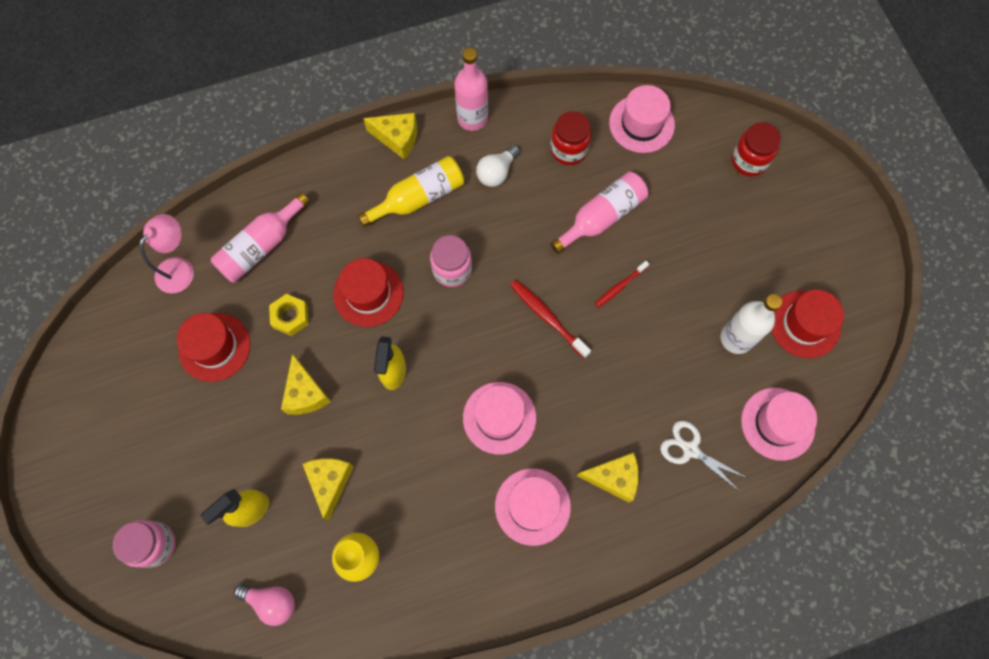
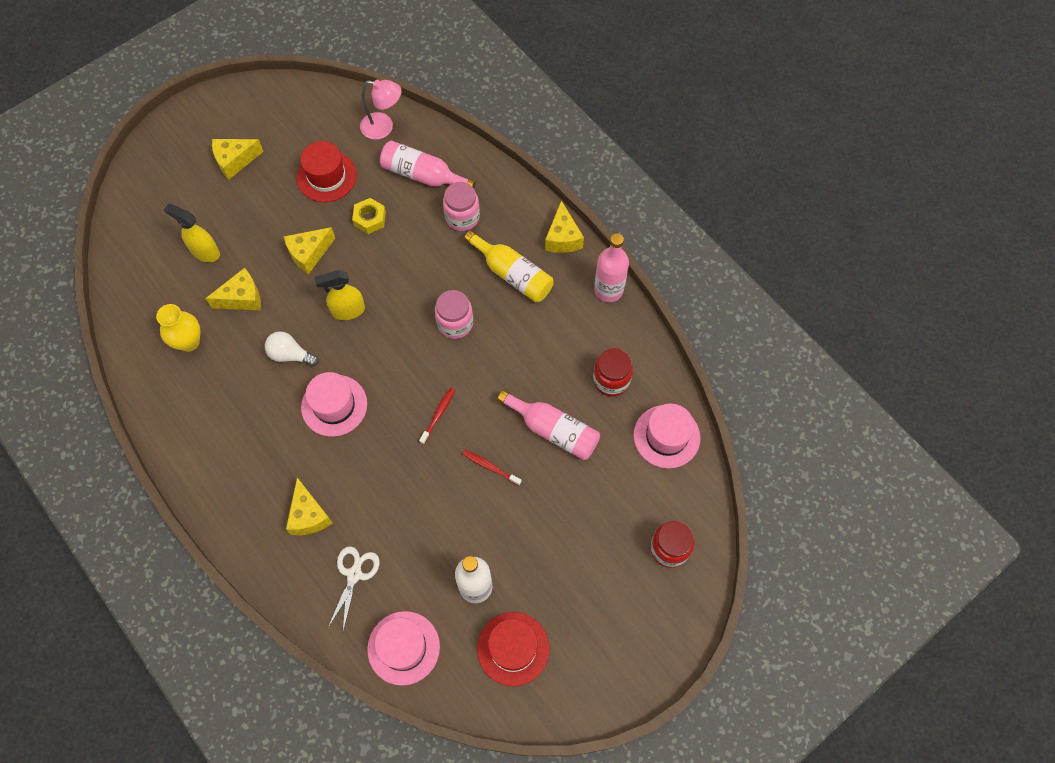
camera: 70 degrees right, 5 degrees down
pink jar [113,520,175,568] -> pink jar moved to [443,182,480,231]
pink light bulb [234,584,295,626] -> none
red hat [333,258,404,327] -> none
white light bulb [476,145,520,187] -> white light bulb moved to [265,331,319,367]
pink hat [495,468,571,546] -> none
red toothbrush [510,280,591,358] -> red toothbrush [419,388,455,444], size x0.66
none -> yellow cheese [212,139,264,180]

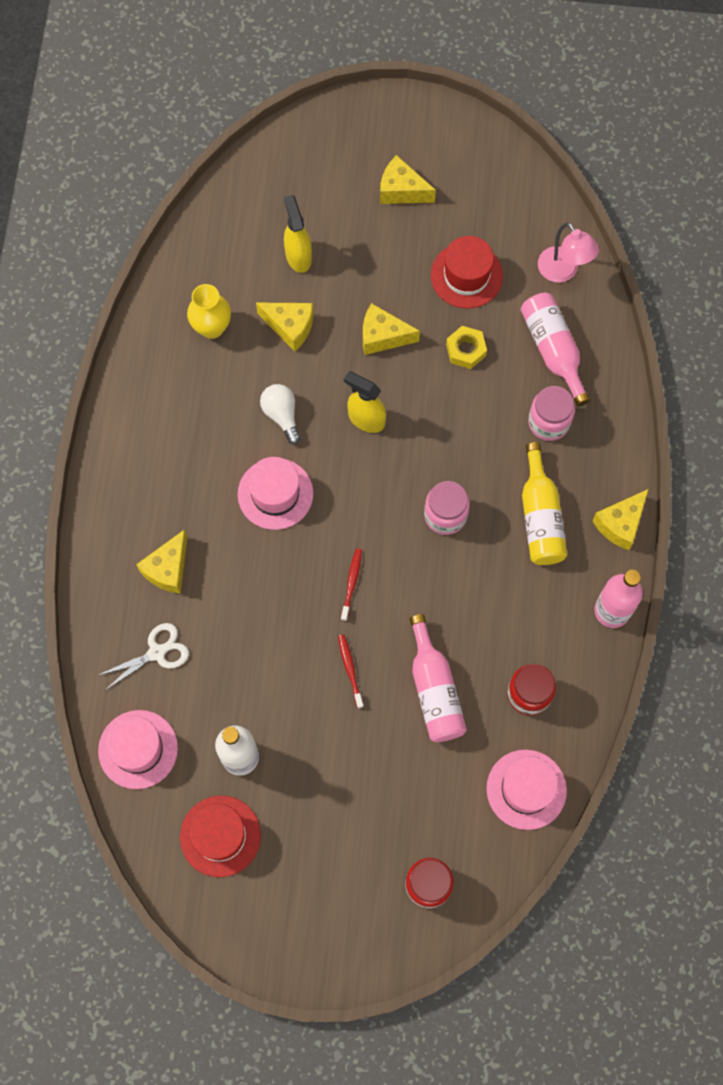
camera: 45 degrees right, 5 degrees up
red toothbrush [419,388,455,444] -> red toothbrush turned 60 degrees counterclockwise [341,549,362,621]

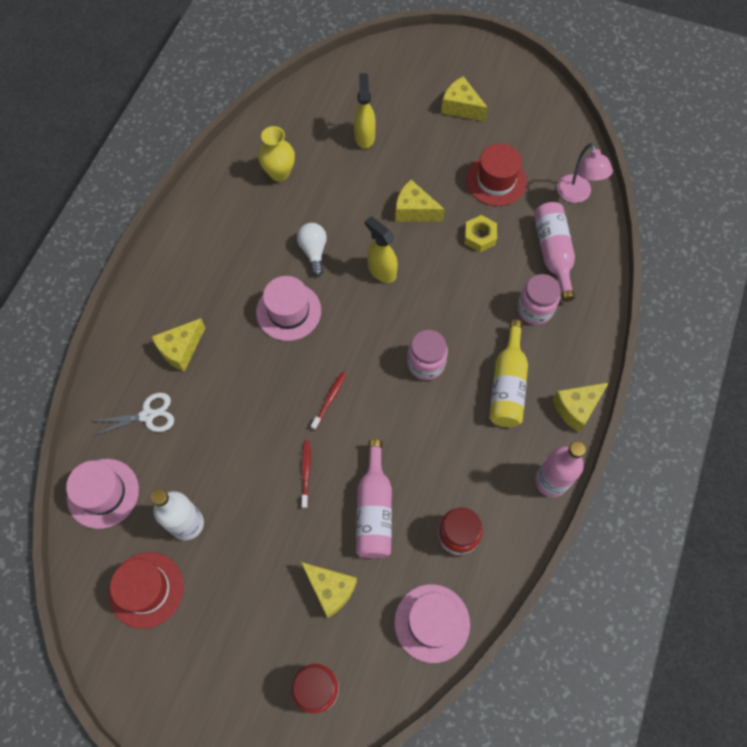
camera: 15 degrees right, 5 degrees down
yellow cheese [256,303,314,352] -> yellow cheese moved to [301,562,357,618]

